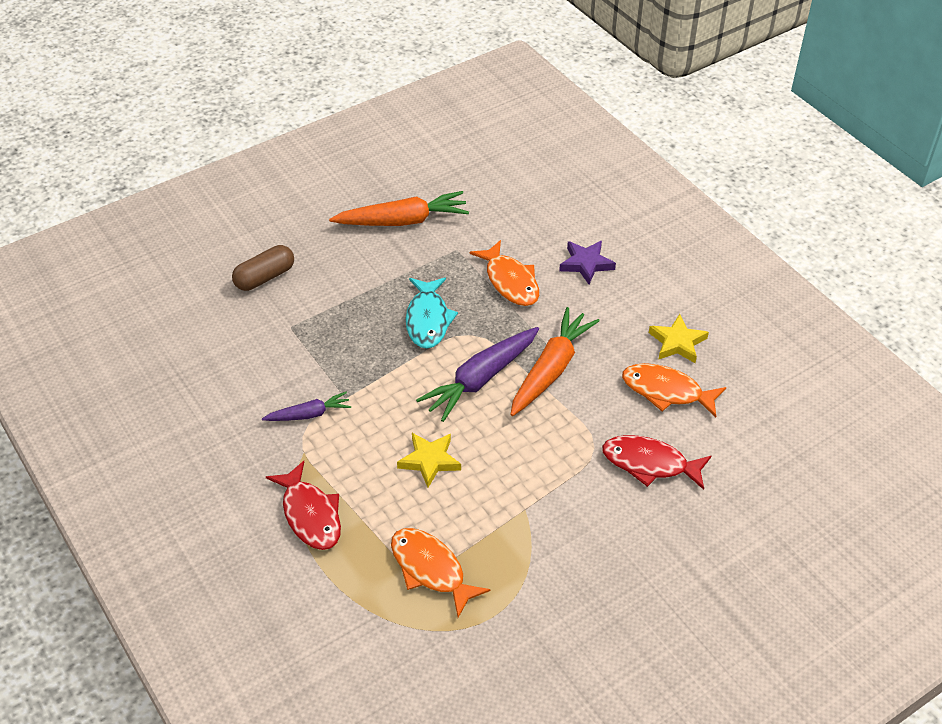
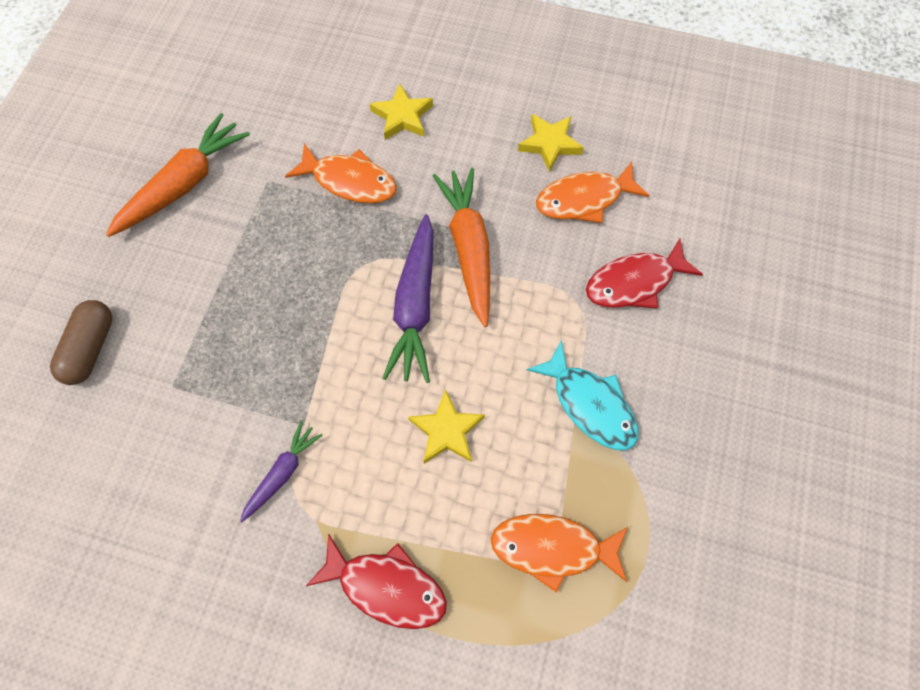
camera: 40 degrees left, 20 degrees up
turquoise fish [406,278,458,349] -> turquoise fish moved to [526,340,638,450]
purple star [559,241,616,284] -> yellow star [370,83,433,140]

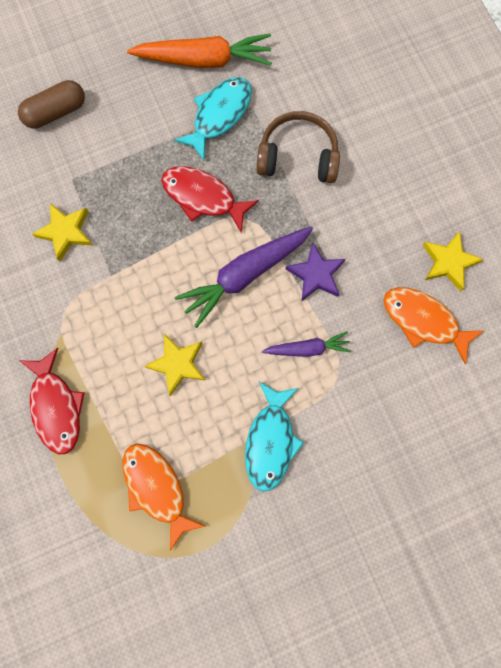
camera: 50 degrees right, 10 degrees up
purple carrot [240,421,323,522] -> purple carrot moved to [262,331,351,357]
orange fish [285,143,397,203] -> brown headphones [256,111,340,183]
yellow star [370,83,433,140] -> yellow star moved to [32,203,92,261]
orange carrot [433,168,490,327] -> purple star [286,242,345,301]
red fish [586,239,703,309] -> red fish moved to [161,166,259,233]
none -> turquoise fish [174,77,252,161]

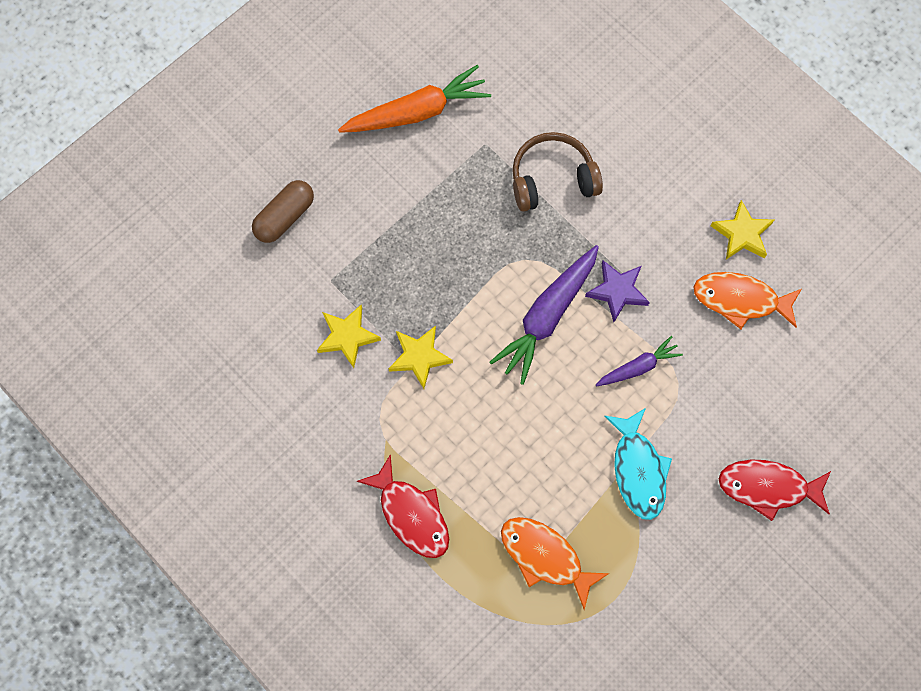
camera: 20 degrees left, 5 degrees down
yellow star [144,334,206,396] -> yellow star moved to [389,326,453,389]
red fish [161,166,259,233] -> red fish moved to [718,460,831,521]
turquoise fish [174,77,252,161] -> none

